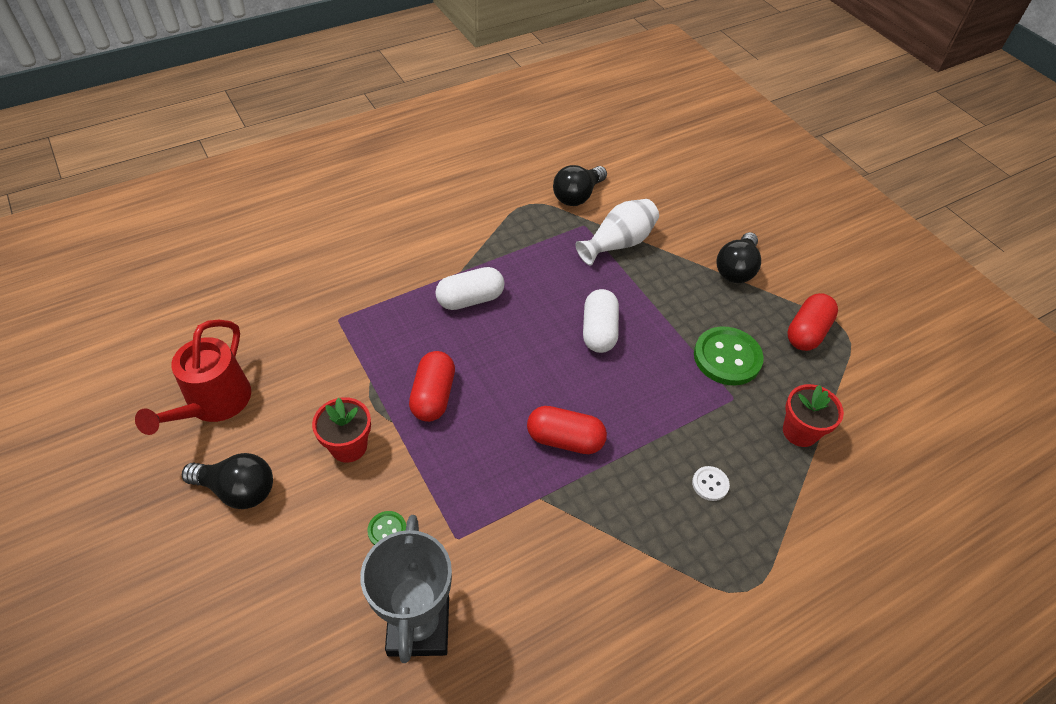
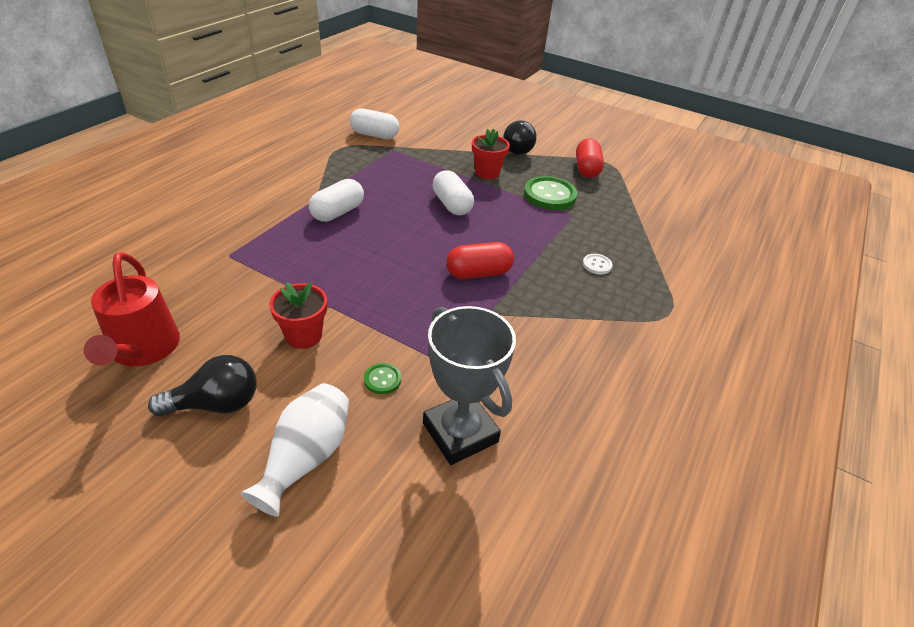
camera: 30 degrees left, 10 degrees down
red capsule [409,351,455,422] -> none
black light bulb [553,165,607,206] -> white capsule [350,108,399,139]
white vase [575,199,659,265] -> white vase moved to [241,383,349,517]
red flower pot [783,384,844,447] -> red flower pot moved to [472,129,510,179]

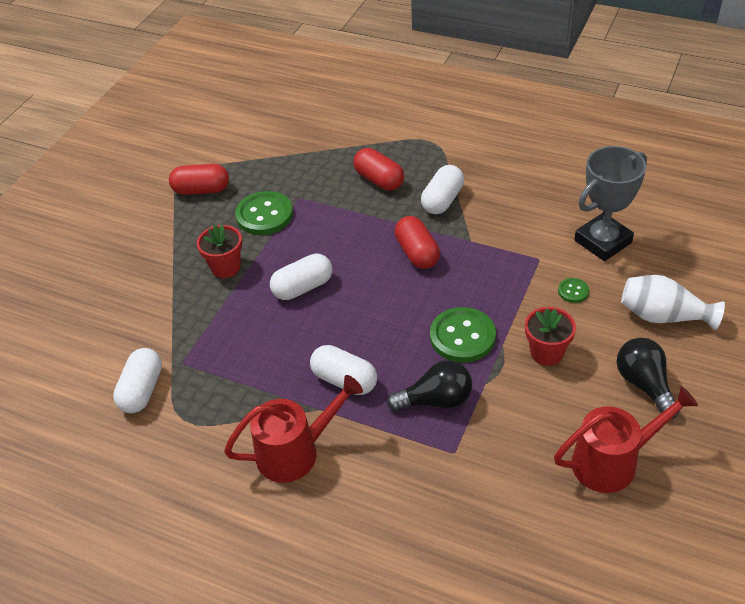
camera: 90 degrees left, 5 degrees up
black light bulb [503,120,537,155] -> black light bulb moved to [387,360,472,411]
white button [583,254,613,275] -> red capsule [353,148,404,191]
none -> red watering can [224,375,363,483]
none -> white capsule [421,165,464,214]
none -> green button [430,307,496,363]

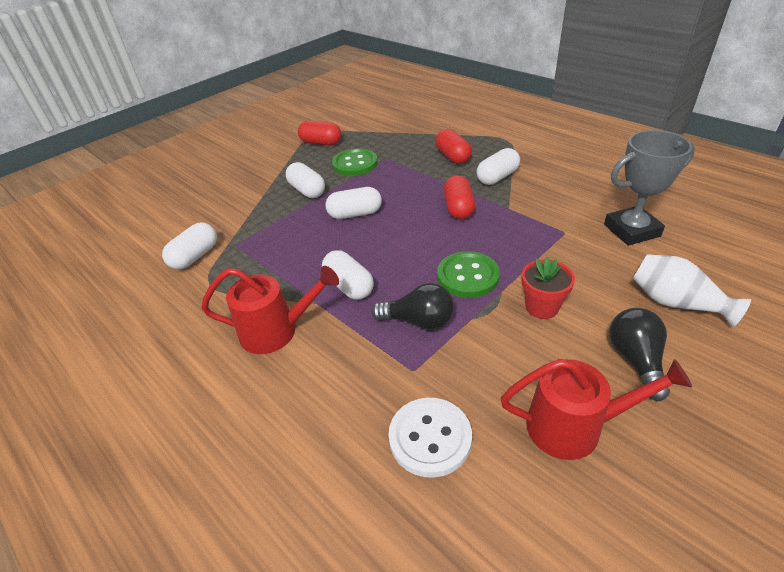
camera: 20 degrees right, 5 degrees down
red flower pot [197,224,242,278] -> white capsule [286,162,325,198]
green button [558,278,589,303] -> none
none -> white button [389,398,472,478]

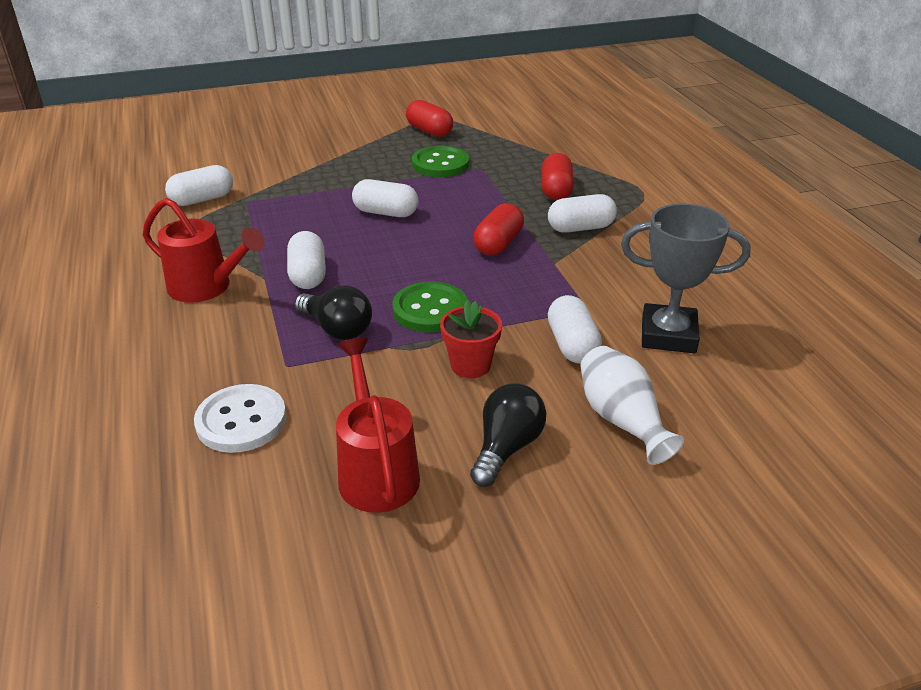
camera: 25 degrees right, 5 degrees down
white capsule [286,162,325,198] -> white capsule moved to [548,295,602,363]
red watering can [501,359,692,460] -> red watering can turned 135 degrees counterclockwise [336,338,420,513]

